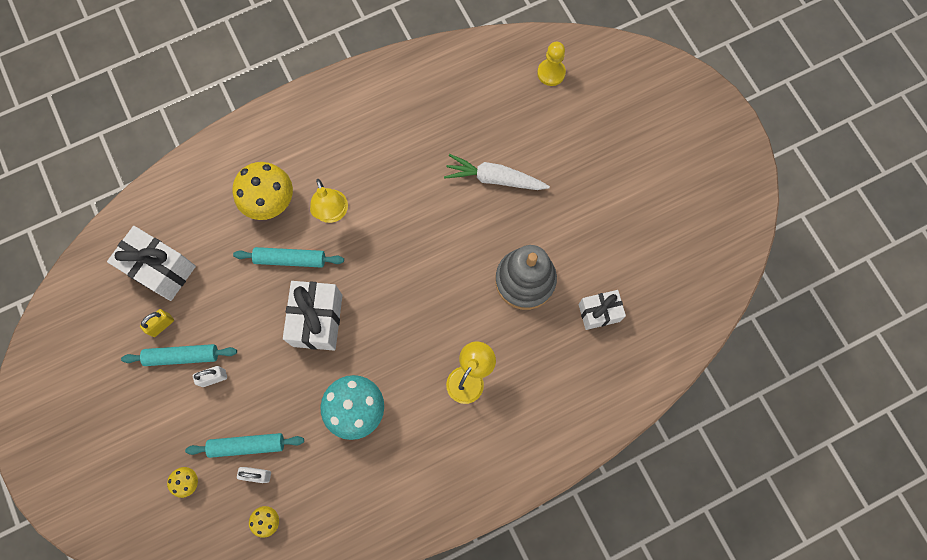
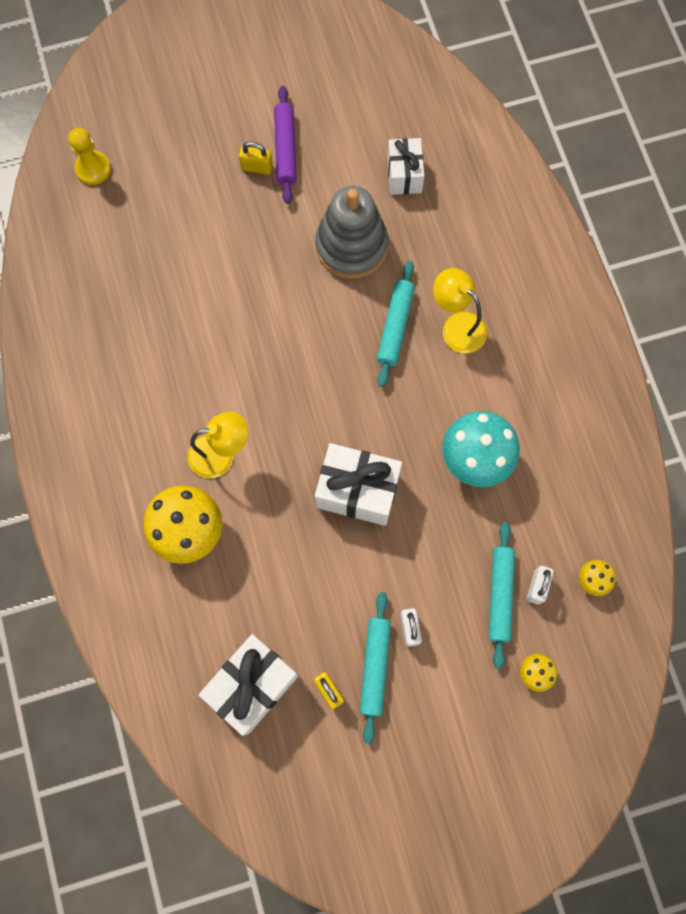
camera: 80 degrees left, 0 degrees up
turquoise rolling pin [233,247,344,268] -> turquoise rolling pin moved to [377,261,415,387]
white carrot [444,154,550,190] -> none
none -> yellow padlock [239,142,273,175]
none -> purple rolling pin [274,86,297,204]

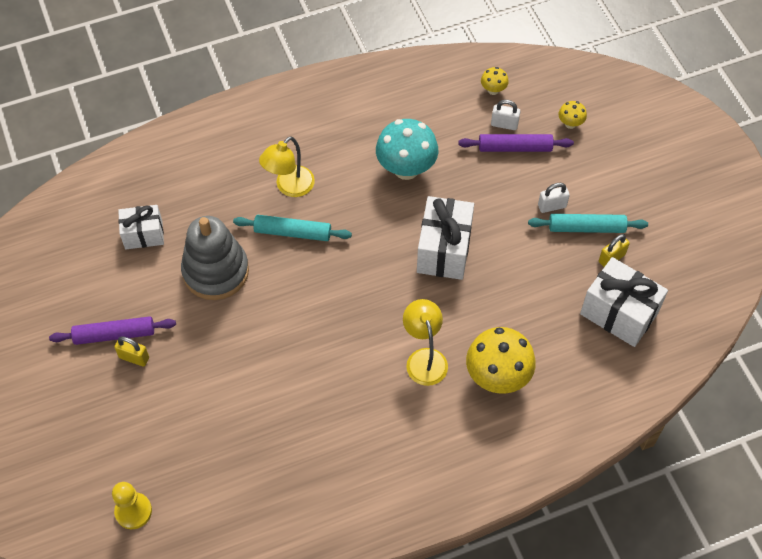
camera: 95 degrees left, 15 degrees down
yellow padlock [239,142,273,175] -> yellow padlock turned 75 degrees counterclockwise [114,336,149,367]
turquoise rolling pin [489,522,515,669] -> purple rolling pin [458,134,574,152]

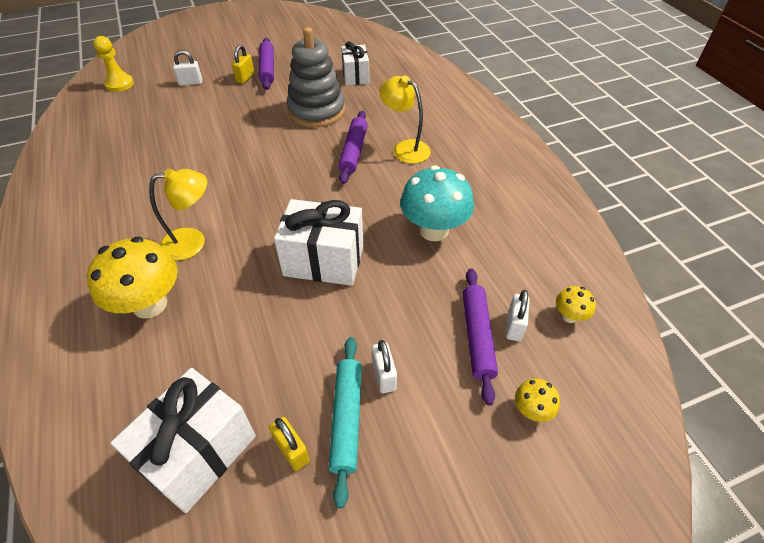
camera: 90 degrees right, 10 degrees down
turquoise rolling pin [233,215,352,241] -> purple rolling pin [338,110,368,184]
none -> white padlock [173,50,202,86]

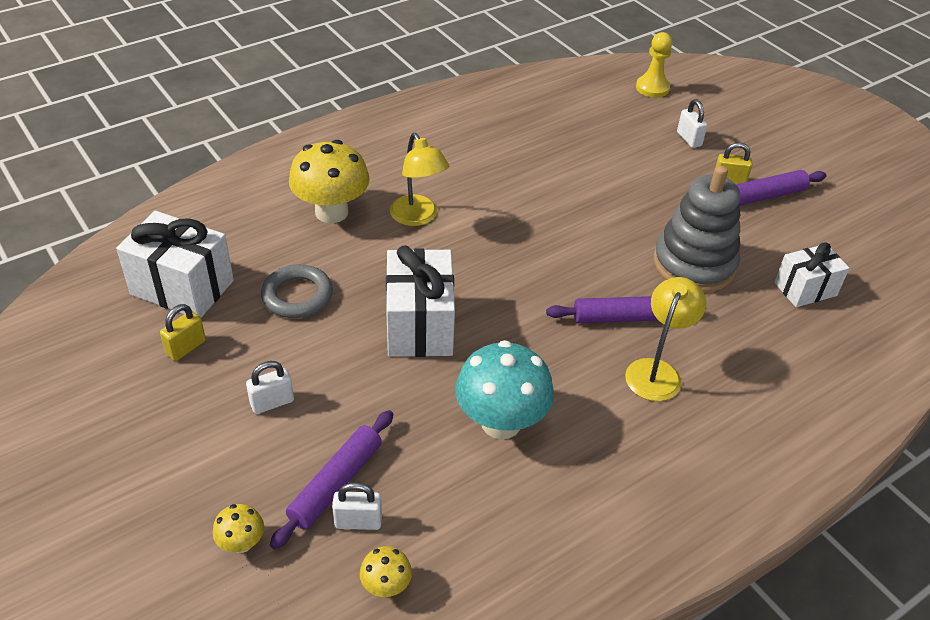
camera: 75 degrees right, 5 degrees down
turquoise rolling pin [328,337,362,508] -> none
purple rolling pin [463,268,498,405] -> purple rolling pin turned 45 degrees counterclockwise [270,410,393,549]
none -> grey ring [261,264,333,318]

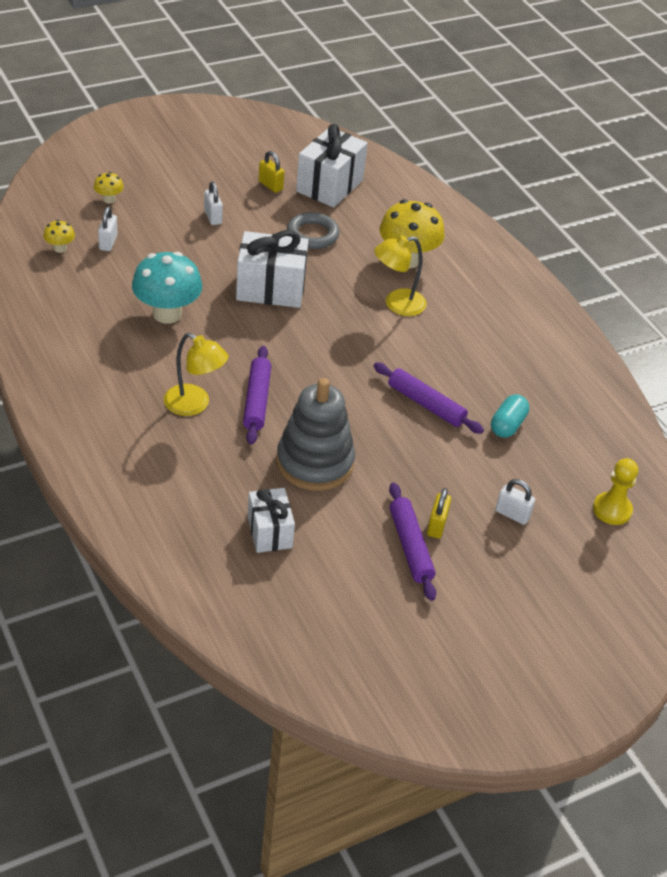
camera: 95 degrees right, 0 degrees up
purple rolling pin [270,410,393,549] -> purple rolling pin moved to [374,363,484,434]
white padlock [677,99,708,148] -> white padlock turned 45 degrees clockwise [496,479,535,525]
none -> turquoise capsule [491,394,529,438]

